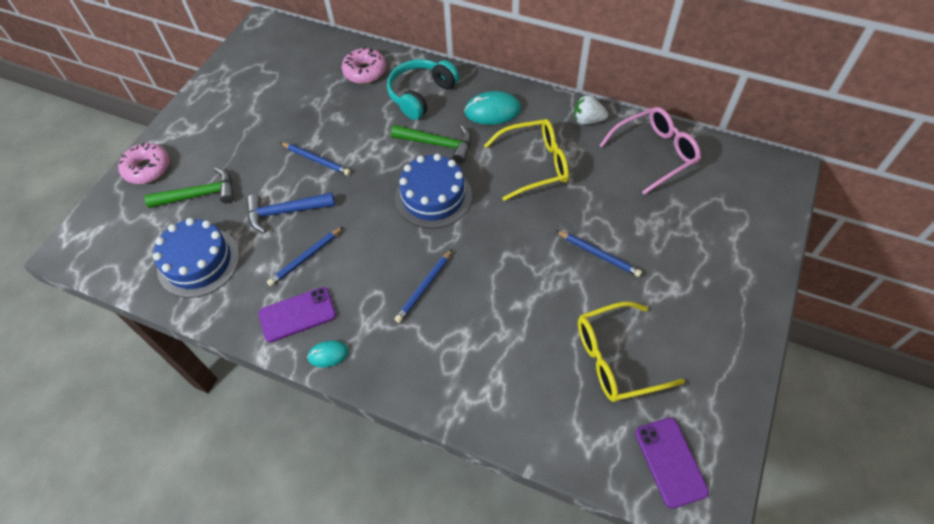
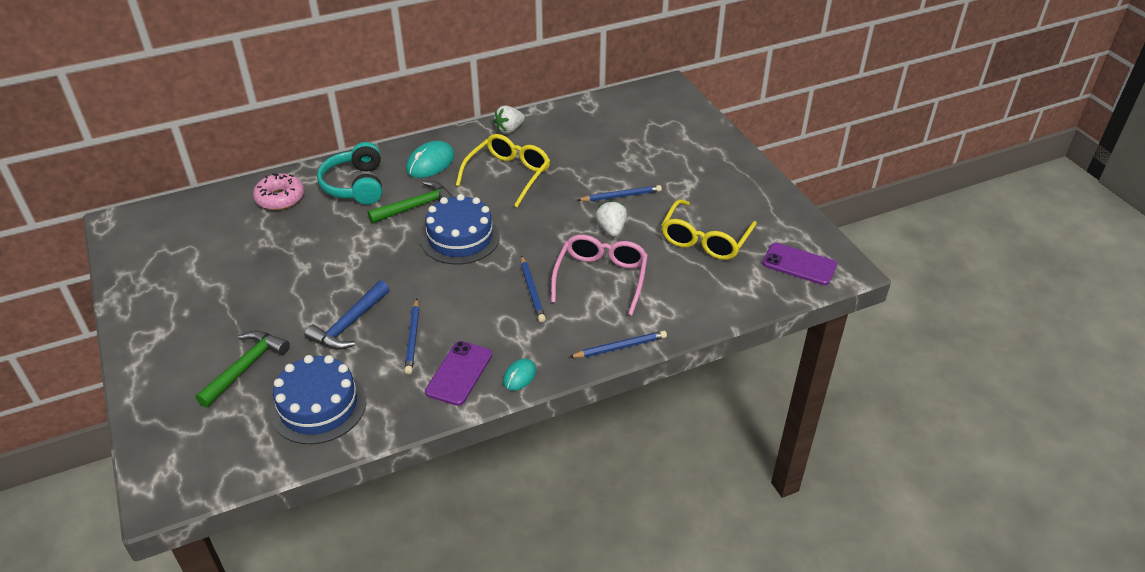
camera: 50 degrees left, 15 degrees down
pink donut [118,143,170,184] -> none
blue pencil [280,142,351,175] -> blue pencil moved to [569,331,667,358]
pink glasses [599,107,701,195] -> pink glasses moved to [551,234,648,316]
none -> white strawberry [596,201,627,237]

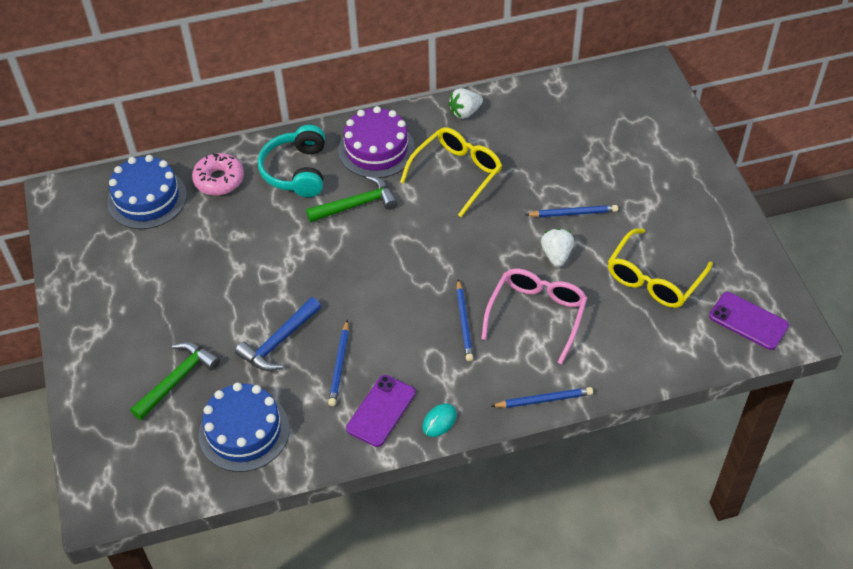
camera: 10 degrees right, 10 degrees up
turquoise mouse [406,141,455,178] -> purple cake [338,106,415,178]
blue cake [421,194,500,264] -> blue cake moved to [107,155,187,229]

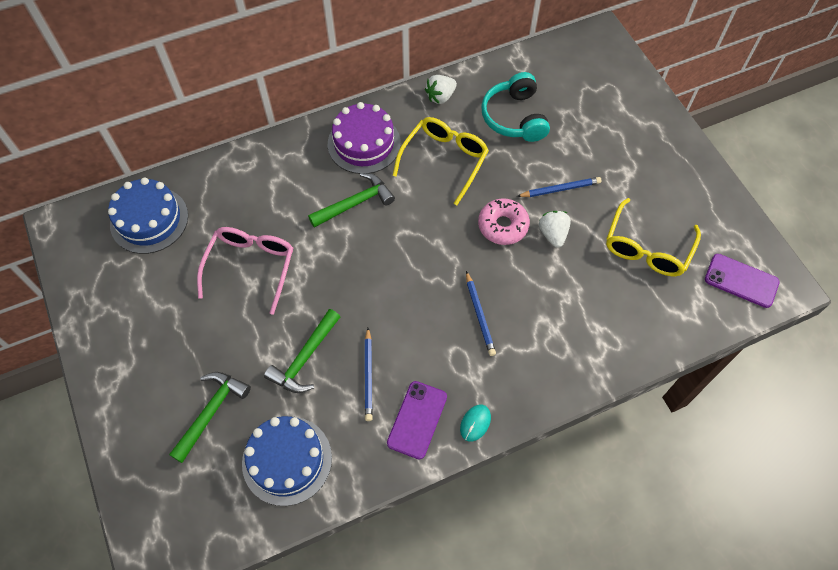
camera: 10 degrees left, 10 degrees up
pink donut [192,153,244,195] -> pink donut moved to [478,198,530,245]
blue hammer [235,297,321,371] -> green hammer [264,309,340,393]
turquoise headphones [258,125,325,197] -> turquoise headphones moved to [481,72,550,142]
pink glasses [481,269,587,364] -> pink glasses moved to [197,227,293,315]
blue pencil [491,387,593,408] -> none

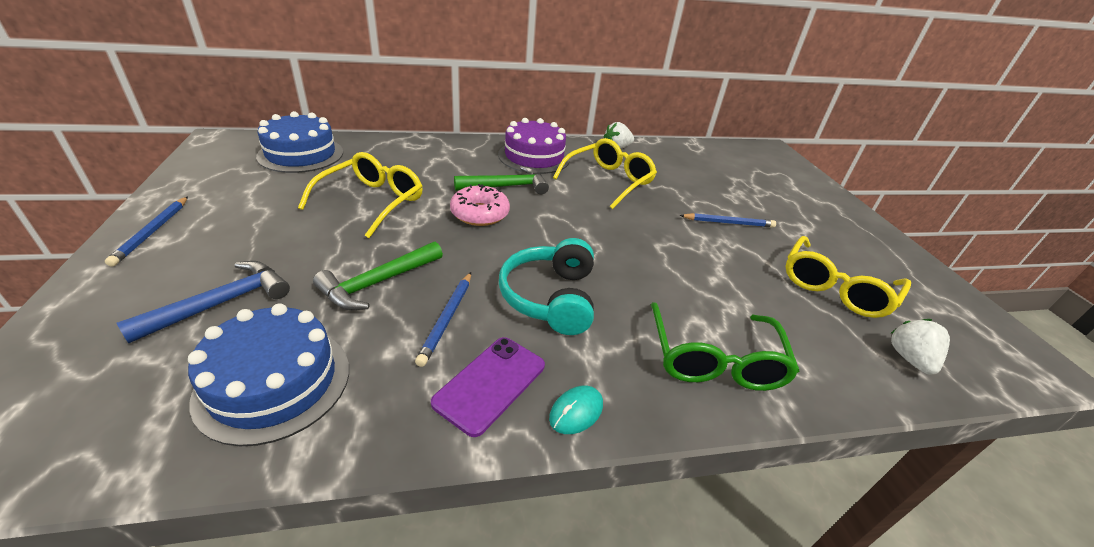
camera: 10 degrees right, 25 degrees down
green hammer [169,372,251,463] -> blue hammer [116,261,290,343]
pink glasses [197,227,293,315] -> yellow glasses [298,152,423,238]
blue pencil [466,271,496,356] -> blue pencil moved to [105,196,188,267]
pink donut [478,198,530,245] -> pink donut moved to [450,184,510,226]
turquoise headphones [481,72,550,142] -> turquoise headphones moved to [499,238,594,335]
white strawberry [539,211,571,248] -> white strawberry moved to [891,319,950,375]
purple phone [705,254,780,308] -> none
none -> green glasses [651,302,800,391]

